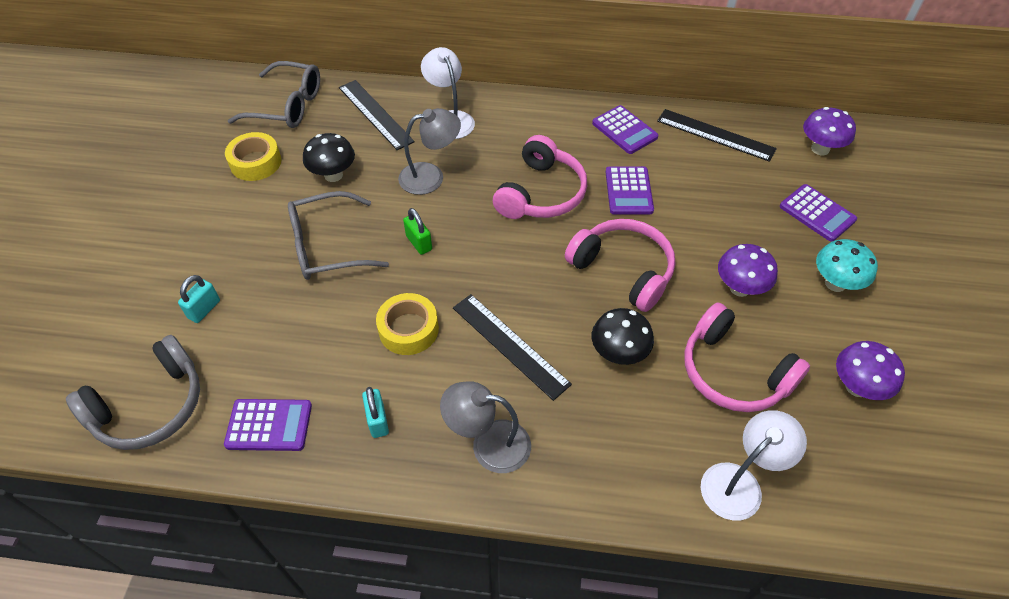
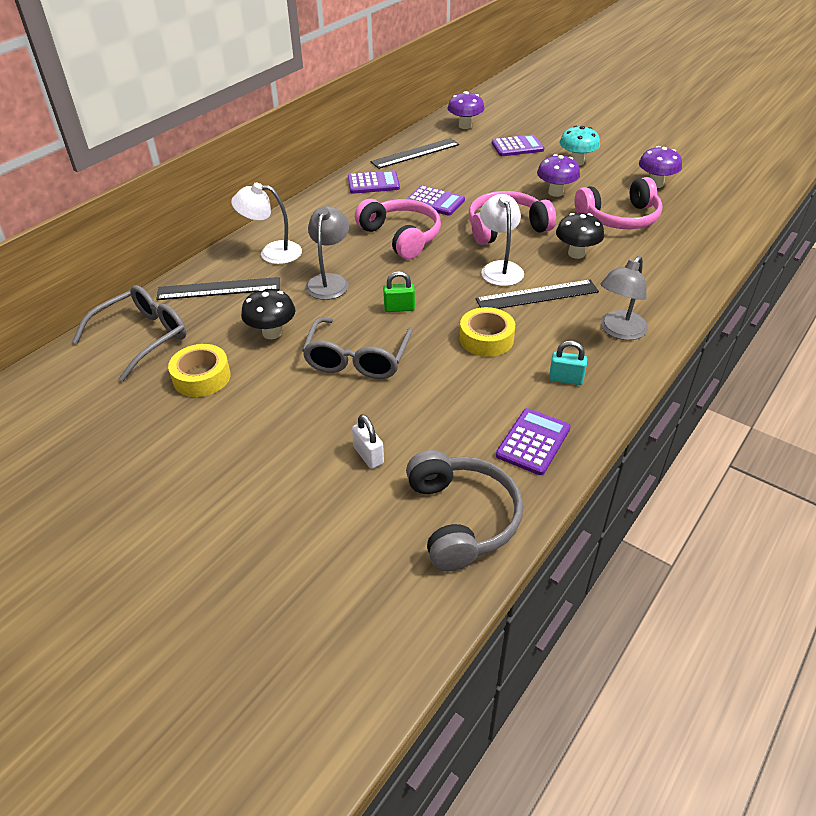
camera: 60 degrees left, 10 degrees down
turquoise padlock [178,275,220,323] -> white padlock [352,414,384,469]
white lamp [701,410,807,521] -> white lamp moved to [480,194,524,286]

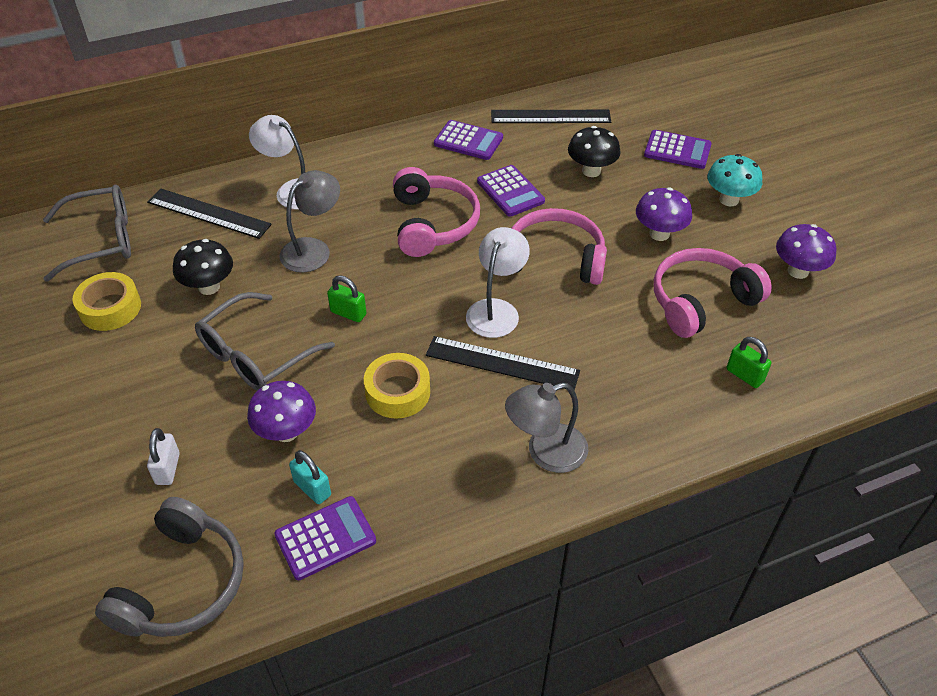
camera: 30 degrees right, 5 degrees up
purple mushroom [448,91,485,129] -> purple mushroom moved to [247,381,316,442]
turquoise padlock [549,341,587,385] -> turquoise padlock moved to [289,450,331,504]
black mushroom [556,213,604,259] -> black mushroom moved to [568,126,621,177]
pink headphones [575,177,662,229] -> pink headphones turned 135 degrees clockwise [654,248,772,338]
none -> green padlock [726,337,772,388]

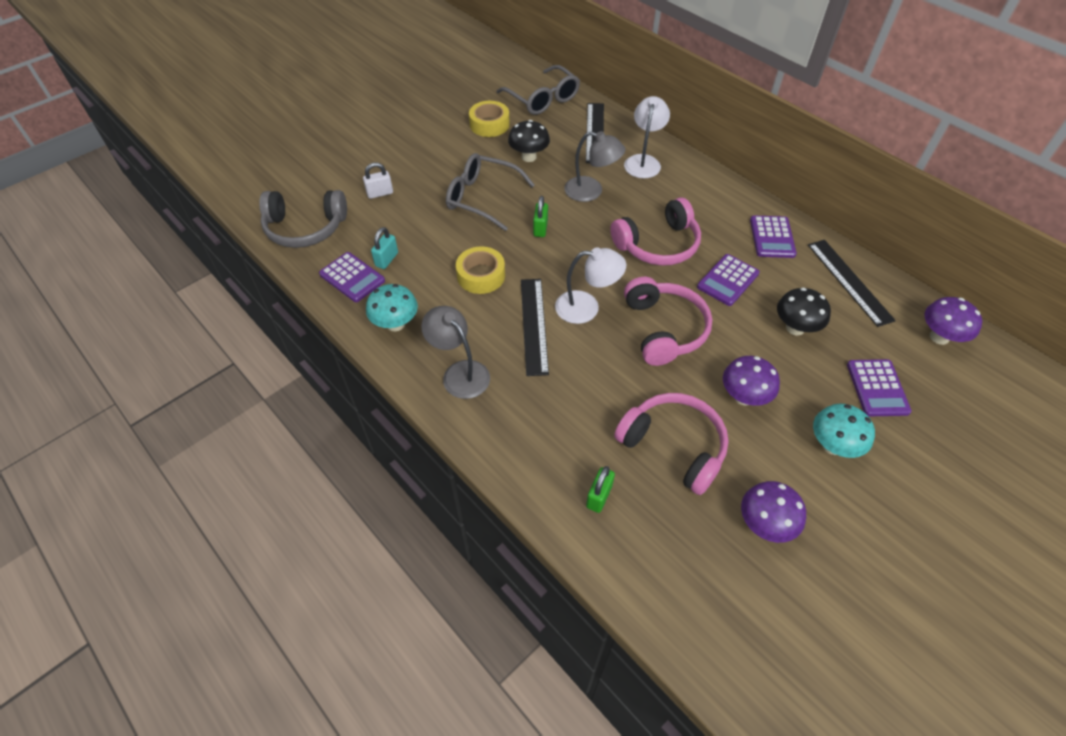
camera: 70 degrees right, 5 degrees up
purple mushroom [247,381,316,442] -> purple mushroom moved to [924,297,982,345]
none -> turquoise mushroom [366,284,418,331]

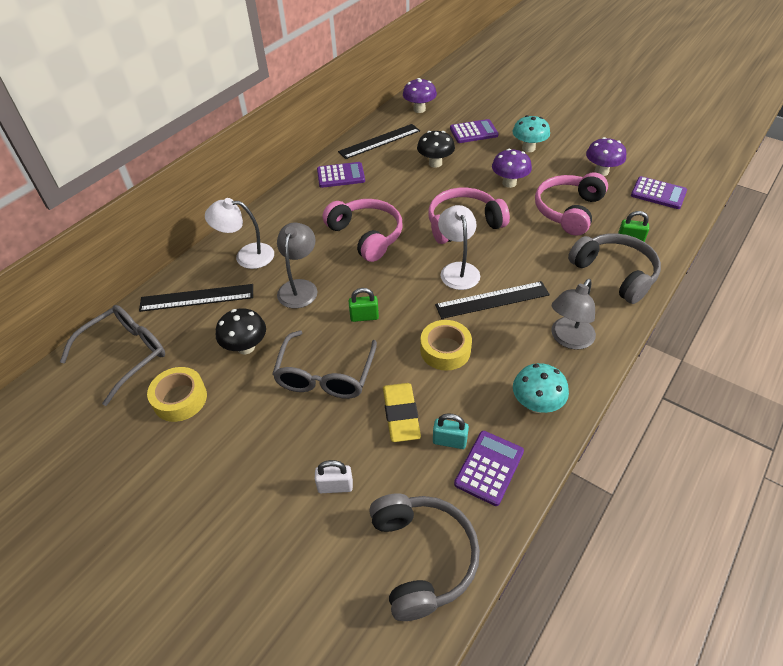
camera: 100 degrees left, 5 degrees down
white padlock [363,162,393,199] -> white padlock turned 60 degrees counterclockwise [315,460,353,493]
purple calculator [697,254,760,306] -> purple calculator moved to [631,176,687,209]
none -> yellow eraser [383,383,421,442]
none -> grey headphones [568,233,661,304]

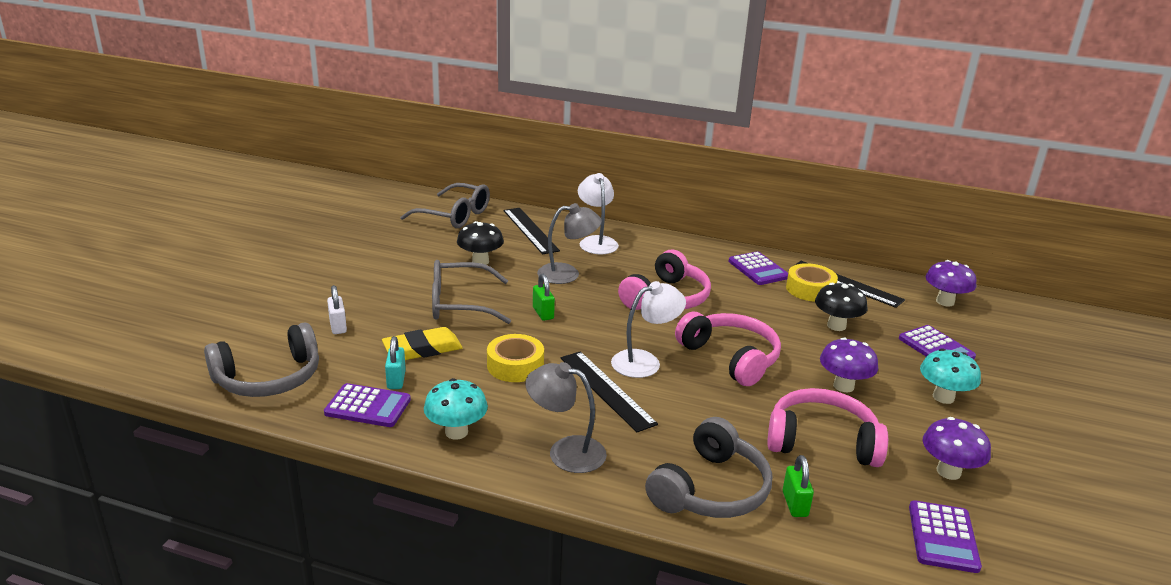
camera: 70 degrees right, 20 degrees down
yellow tape [147,367,207,422] -> yellow tape moved to [786,263,838,302]

